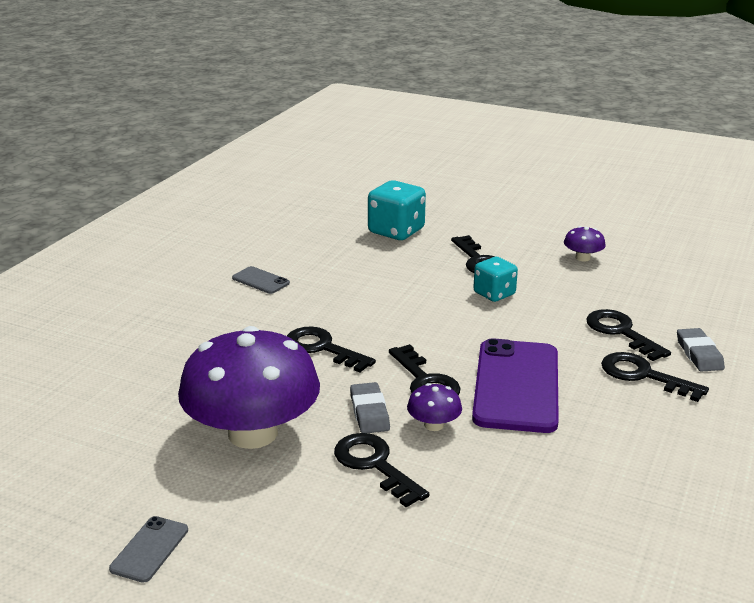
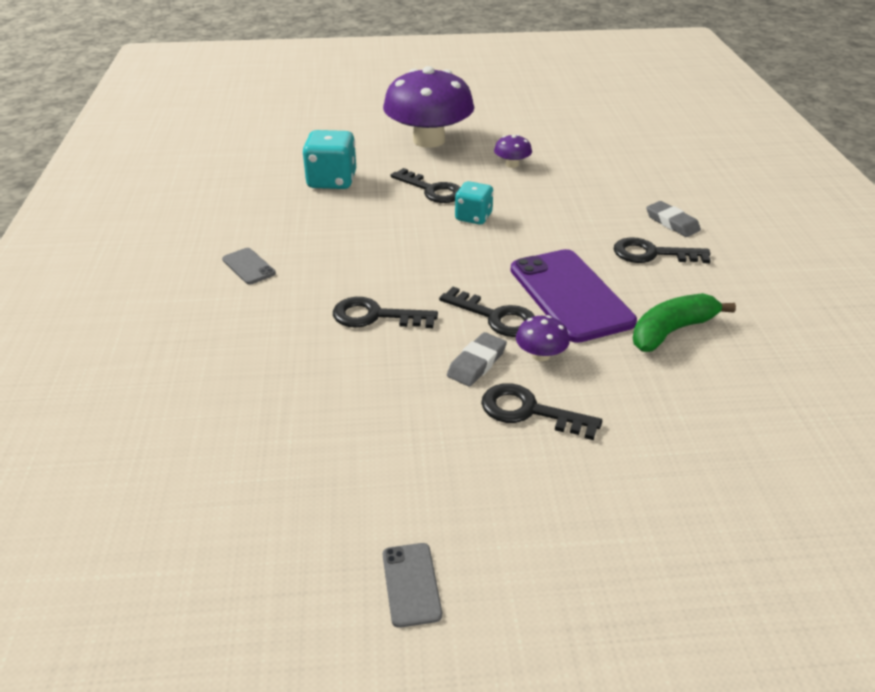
camera: 30 degrees left, 10 degrees up
purple mushroom [178,326,320,449] -> purple mushroom moved to [383,66,474,148]
grey phone [232,266,290,294] -> grey phone turned 45 degrees clockwise [222,248,276,285]
grey eraser [350,382,390,433] -> grey eraser turned 75 degrees clockwise [447,332,507,387]
black key [586,309,671,361] -> none
none -> green banana [633,293,736,352]

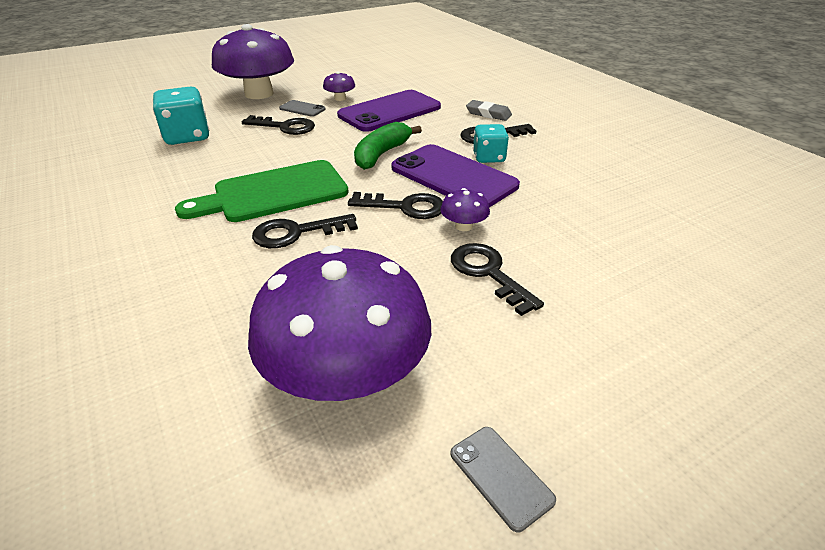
camera: 25 degrees left, 0 degrees up
grey phone [222,248,276,285] -> grey phone moved to [279,100,326,117]
grey eraser [447,332,507,387] -> none
turquoise dice [455,181,494,225] -> turquoise dice moved to [473,124,509,163]
black key [481,383,602,440] -> black key turned 60 degrees clockwise [451,243,544,316]
green banana [633,293,736,352] -> green banana moved to [354,122,422,170]
none -> green cutting board [175,160,349,222]
none -> purple mushroom [248,245,431,401]
none -> purple phone [337,90,441,132]

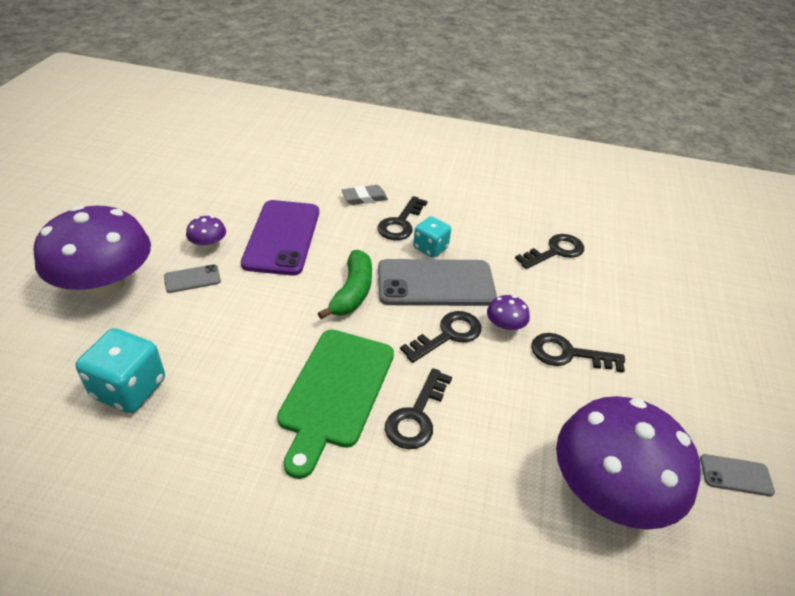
camera: 50 degrees left, 5 degrees up
black key [242,115,315,135] -> black key moved to [515,234,584,269]
green banana [354,122,422,170] -> green banana turned 150 degrees counterclockwise [318,250,372,319]
purple phone [391,144,520,208] -> grey phone [378,259,497,306]

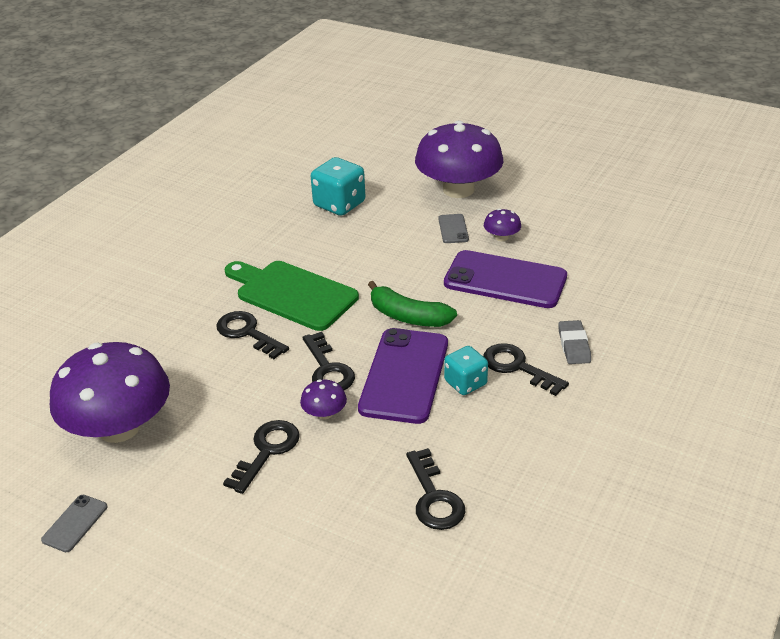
camera: 110 degrees right, 5 degrees down
grey phone [378,259,497,306] -> purple phone [358,328,448,424]

